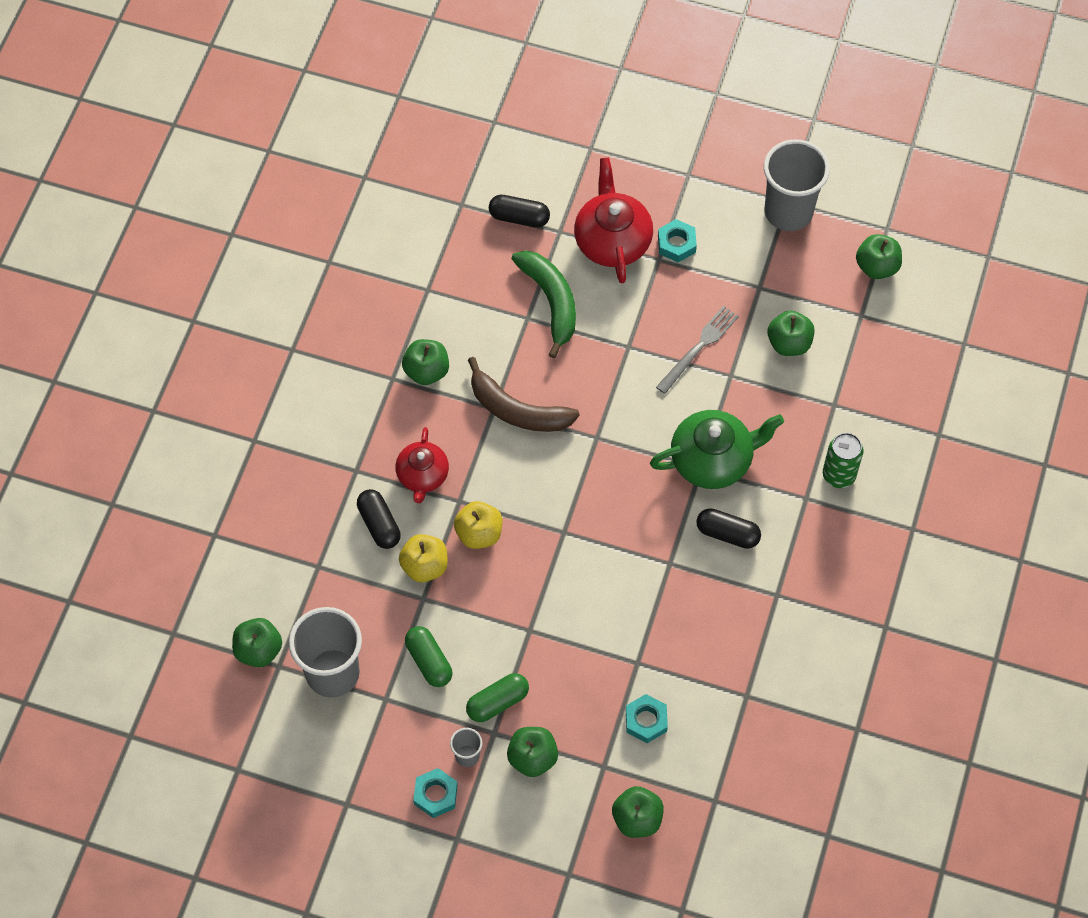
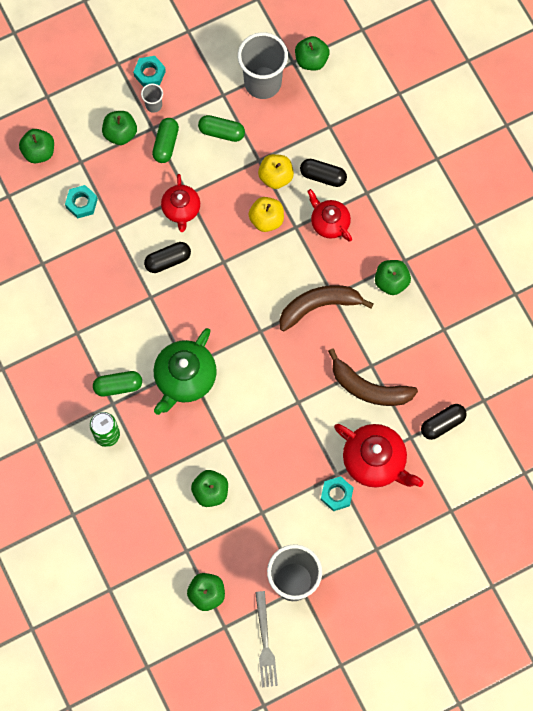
camera: 135 degrees right, 10 degrees up
green banana [511,251,576,358] -> brown banana [328,348,418,406]
grey fork [656,306,739,394] -> grey fork moved to [255,591,278,687]
black capsule [696,508,761,549] -> black capsule moved to [144,242,191,273]
none -> green capsule [93,371,142,396]
none -> red teapot [161,174,200,232]

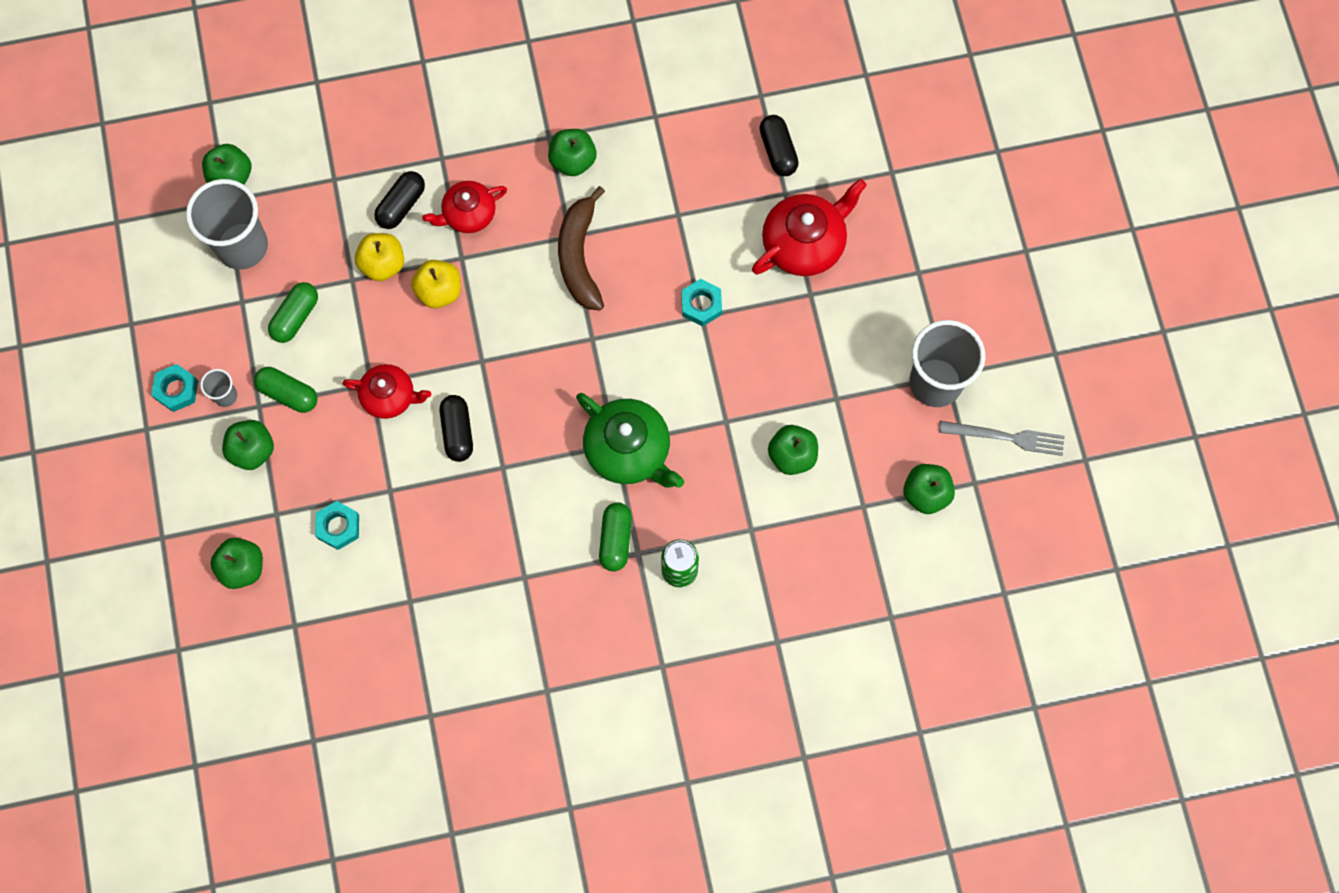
camera: 75 degrees left, 0 degrees up
turquoise nut [321,476,354,511] -> turquoise nut moved to [681,279,722,327]
brown banana [328,348,418,406] -> none

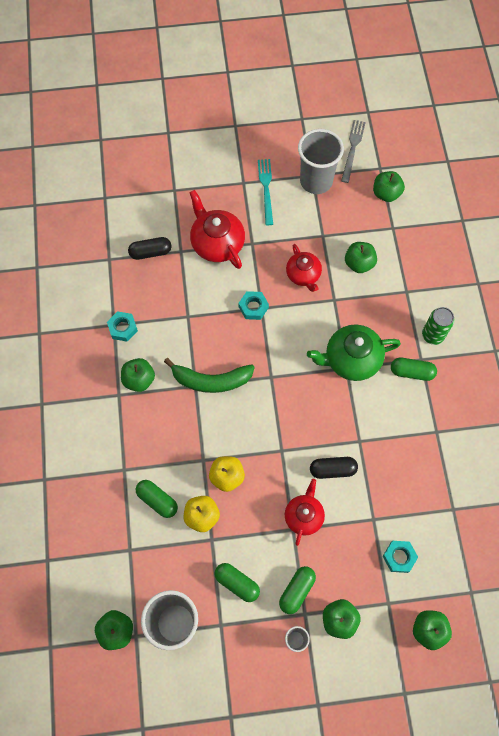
camera: 85 degrees left, 5 degrees down
turquoise nut [151,364,198,412] -> turquoise nut moved to [107,311,138,342]
black capsule [374,171,425,229] -> green capsule [136,480,178,518]
red teapot [422,181,507,233] -> red teapot moved to [286,244,322,292]
brown banana [558,186,605,311] -> green banana [164,358,255,393]
green teapot [576,393,684,488] -> green teapot turned 150 degrees counterclockwise [307,325,401,381]
none -> turquoise fork [258,159,273,225]

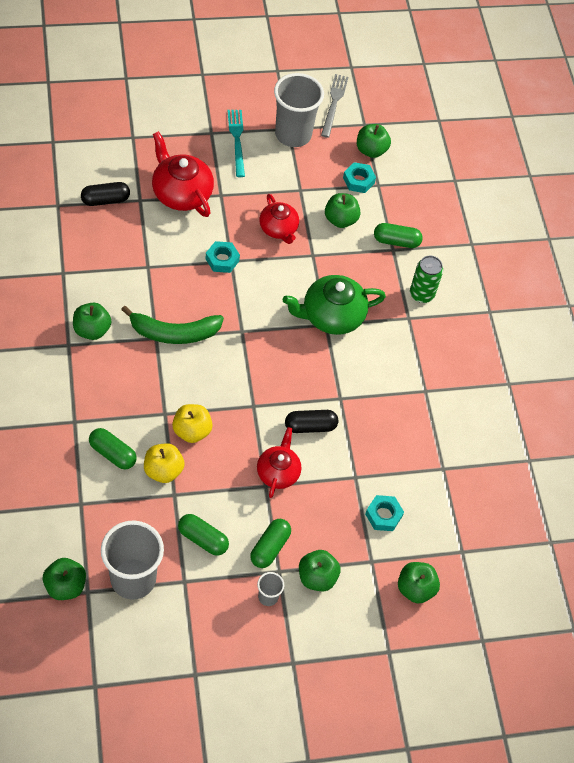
camera: 10 degrees left, 10 degrees down
turquoise nut [107,311,138,342] -> turquoise nut moved to [343,162,376,193]
green capsule [391,357,437,381] -> green capsule moved to [374,223,423,248]

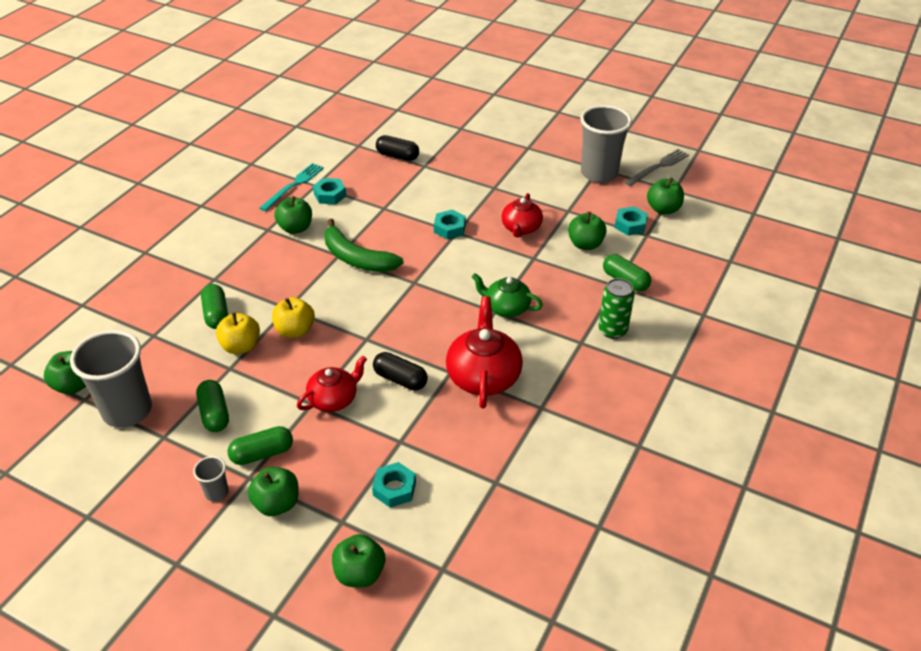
camera: 45 degrees right, 15 degrees down
red teapot [152,131,214,217] -> red teapot moved to [446,296,523,408]
turquoise fork [228,110,245,177] -> turquoise fork moved to [260,163,324,211]
green teapot [283,275,386,335] -> green teapot [472,273,543,317], size x0.65
none -> turquoise nut [313,178,346,204]

